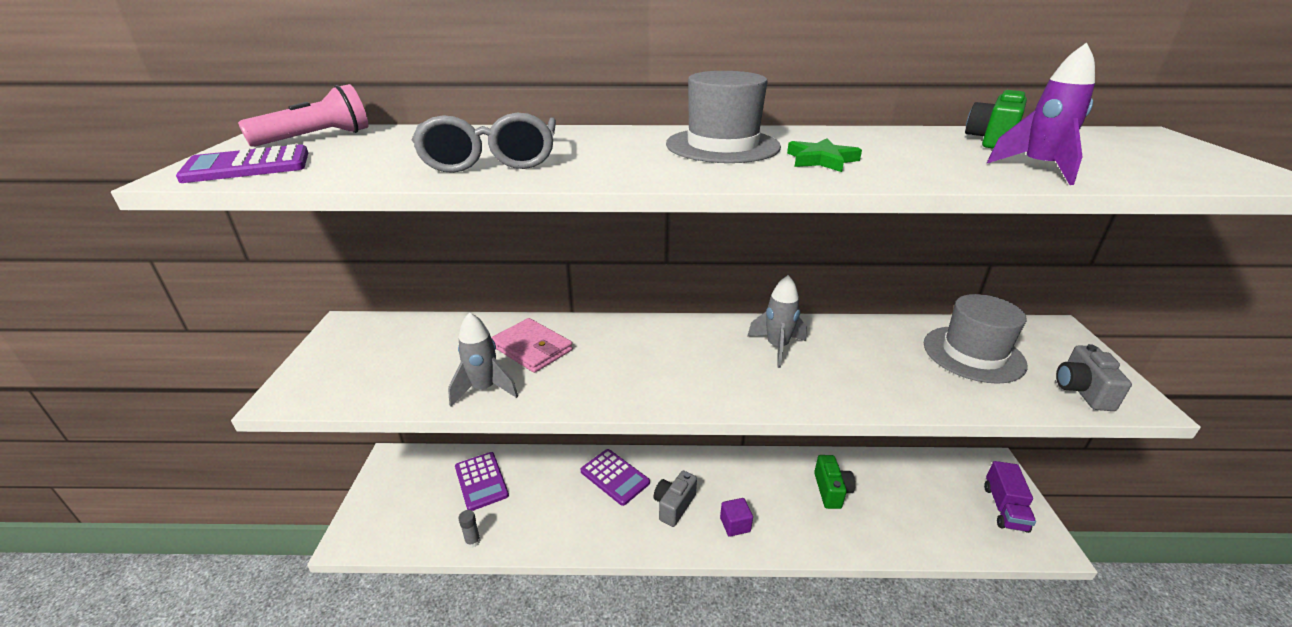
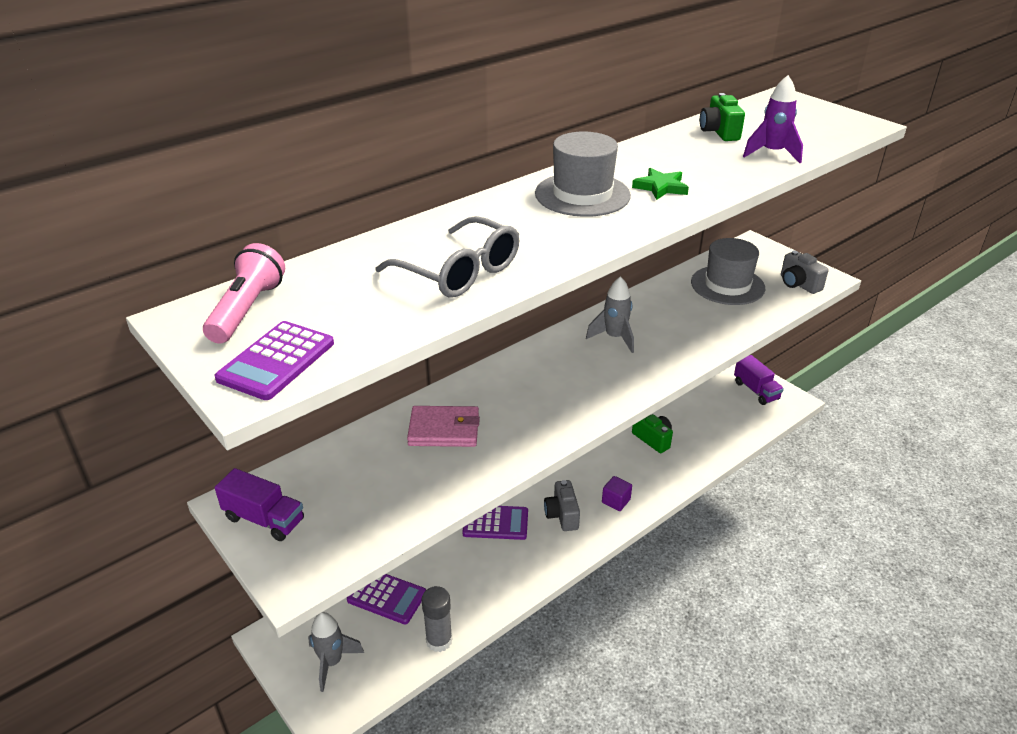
camera: 40 degrees left, 5 degrees up
grey rocket [448,312,518,407] -> grey rocket moved to [308,612,364,692]
grey glue stick [458,510,480,548] -> grey glue stick [422,586,452,652], size x1.74
none -> purple truck [215,468,304,541]

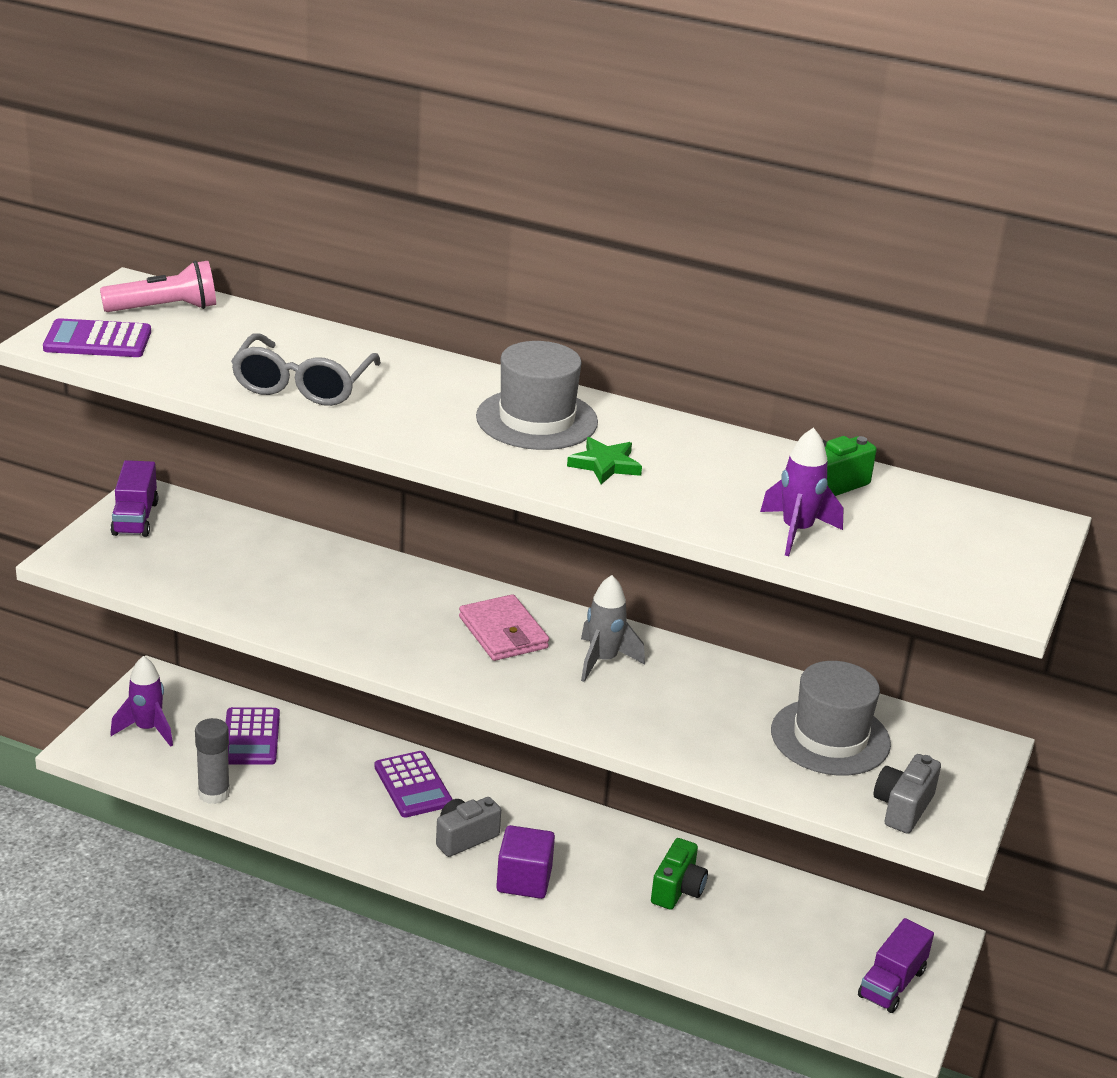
camera: 60 degrees right, 5 degrees down
grey rocket [308,612,364,692] -> purple rocket [110,656,173,747]
pink wallet [407,406,480,447] -> pink wallet moved to [459,594,549,661]
purple cube [602,476,632,511] -> purple cube [496,825,555,899], size x1.52

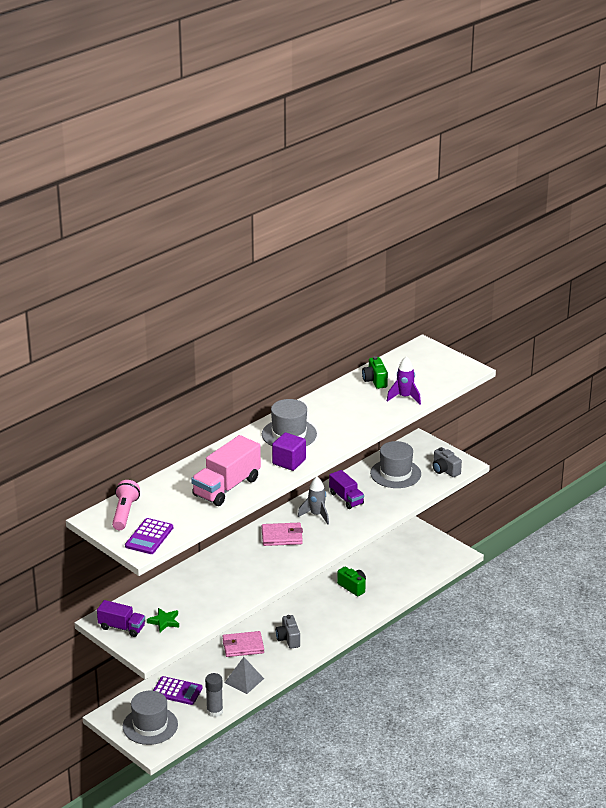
camera: 65 degrees left, 0 degrees up
purple rocket [110,656,173,747] -> grey hat [123,690,178,745]
grey glasses [231,333,381,406] -> pink truck [191,435,261,506]
purple calculator [374,751,453,818] -> pink wallet [223,631,264,657]
purple cube [496,825,555,899] -> purple cube moved to [272,432,306,471]
green star [567,437,642,484] -> green star moved to [147,608,179,632]
purple truck [858,918,934,1013] -> purple truck moved to [329,470,364,509]
none -> grey pyramid [225,657,264,694]

